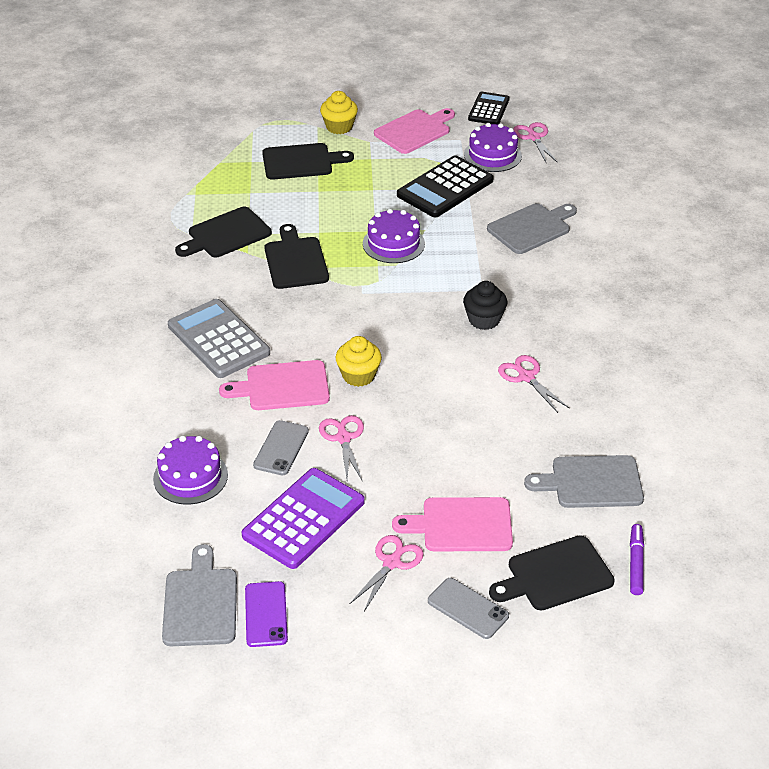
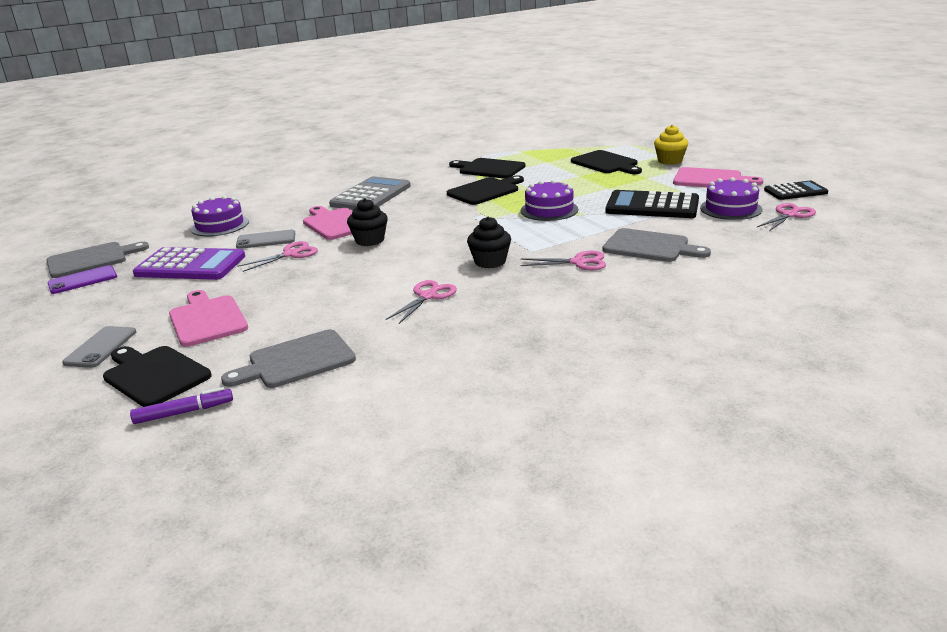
camera: 65 degrees right, 15 degrees down
yellow cupcake [336,336,382,387] -> black cupcake [347,198,388,246]
pink scissors [350,535,424,611] -> pink scissors moved to [521,251,606,270]
grey cutting board [524,455,644,508] -> grey cutting board turned 90 degrees counterclockwise [221,330,356,388]

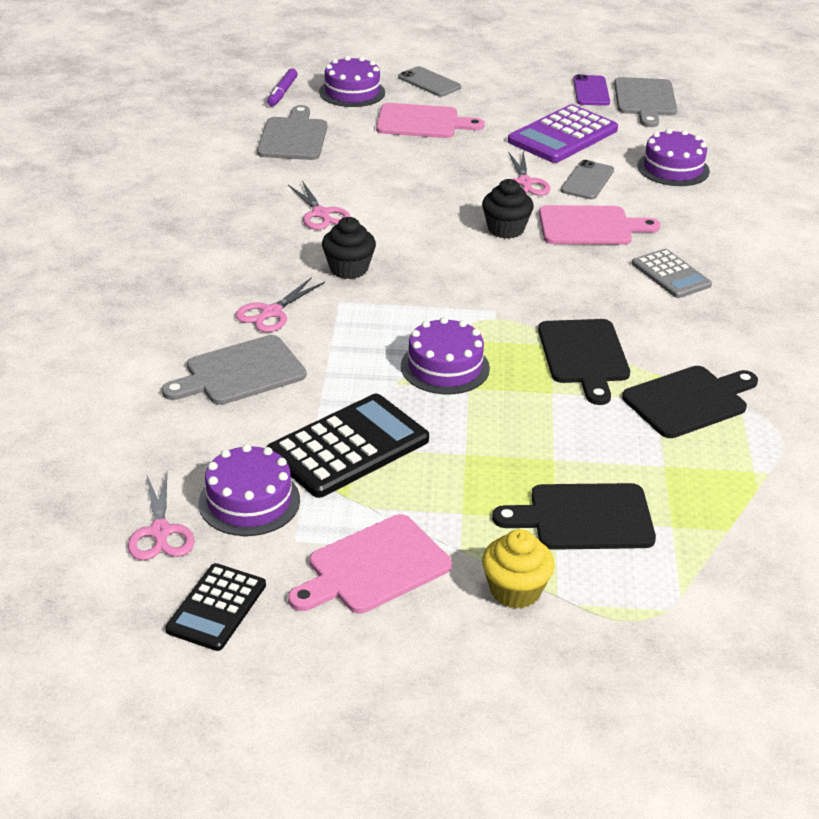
camera: 120 degrees right, 10 degrees up
black cutting board [103,346,211,407] -> purple cake [319,56,385,107]
grey calculator [329,176,411,210] -> grey calculator [632,249,712,298], size x0.61

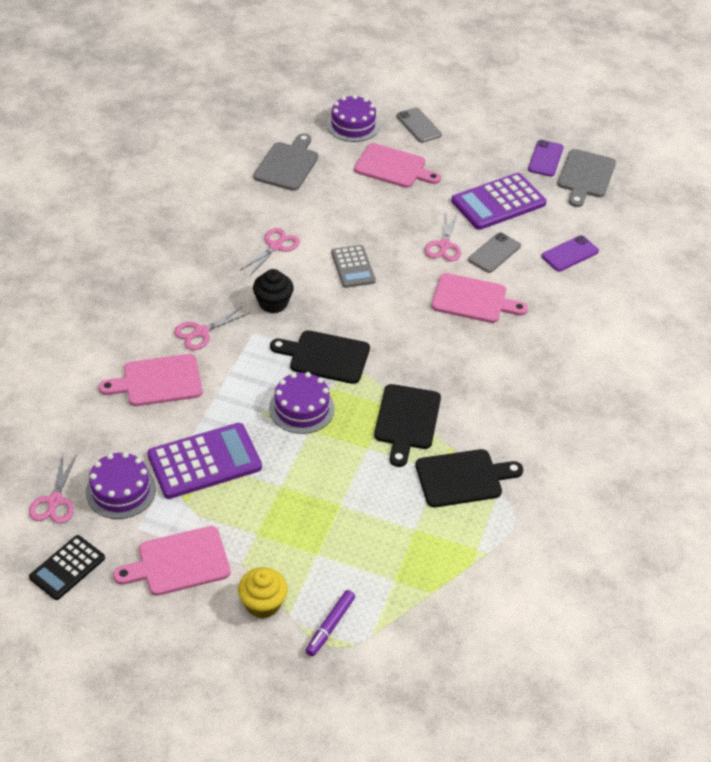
camera: 15 degrees right, 10 degrees up
grey cutting board [162,335,306,405] -> pink cutting board [98,354,203,406]
purple marker [267,68,298,107] -> purple marker moved to [305,590,355,656]
black calculator [267,394,429,498] -> purple calculator [147,423,262,499]
pink scissors [288,181,351,230] -> pink scissors turned 135 degrees counterclockwise [240,228,300,276]
black cupcake [482,179,534,239] -> none
black cutting board [492,483,656,550] -> black cutting board moved to [270,330,370,384]
grey calculator [632,249,712,298] -> grey calculator moved to [331,245,376,288]
purple cake [637,129,710,186] -> purple phone [542,235,599,271]

